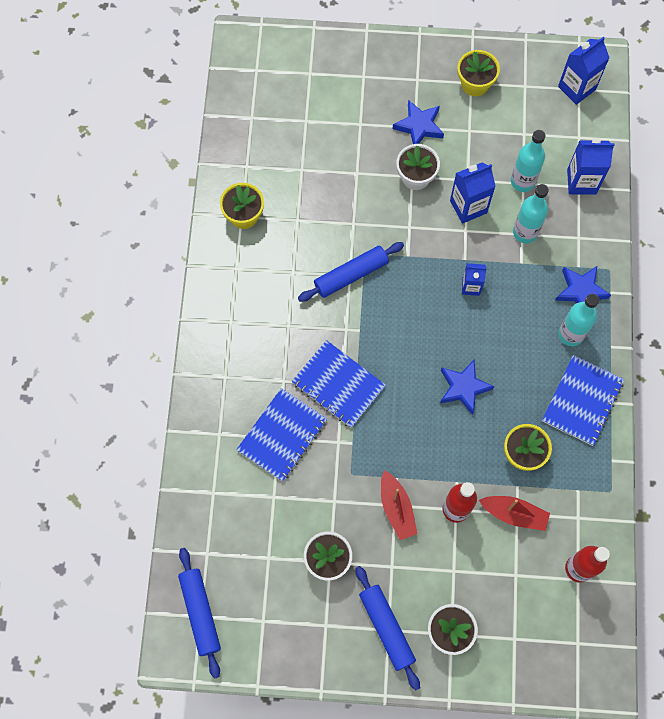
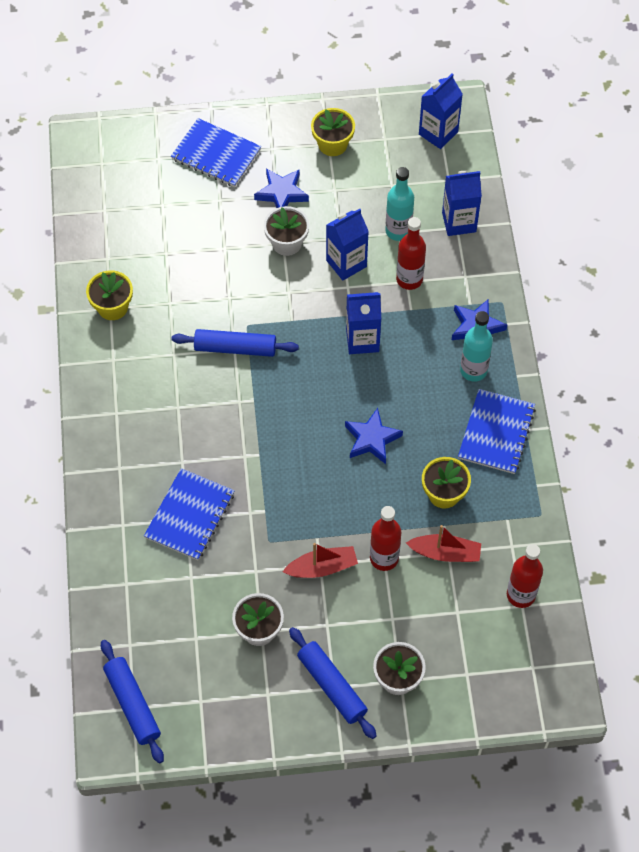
camera: 10 degrees left, 10 degrees down
blue notebook [292,340,386,428] -> blue notebook moved to [171,118,261,187]
blue rolling pin [298,242,404,302] -> blue rolling pin turned 45 degrees clockwise [171,329,299,357]
red boat [381,470,417,540] -> red boat turned 75 degrees counterclockwise [282,543,358,578]
blue carton [462,263,487,296] -> blue carton [346,292,381,354], size x1.61
turquoise bottle [513,184,549,243] -> red bottle [396,217,426,290]

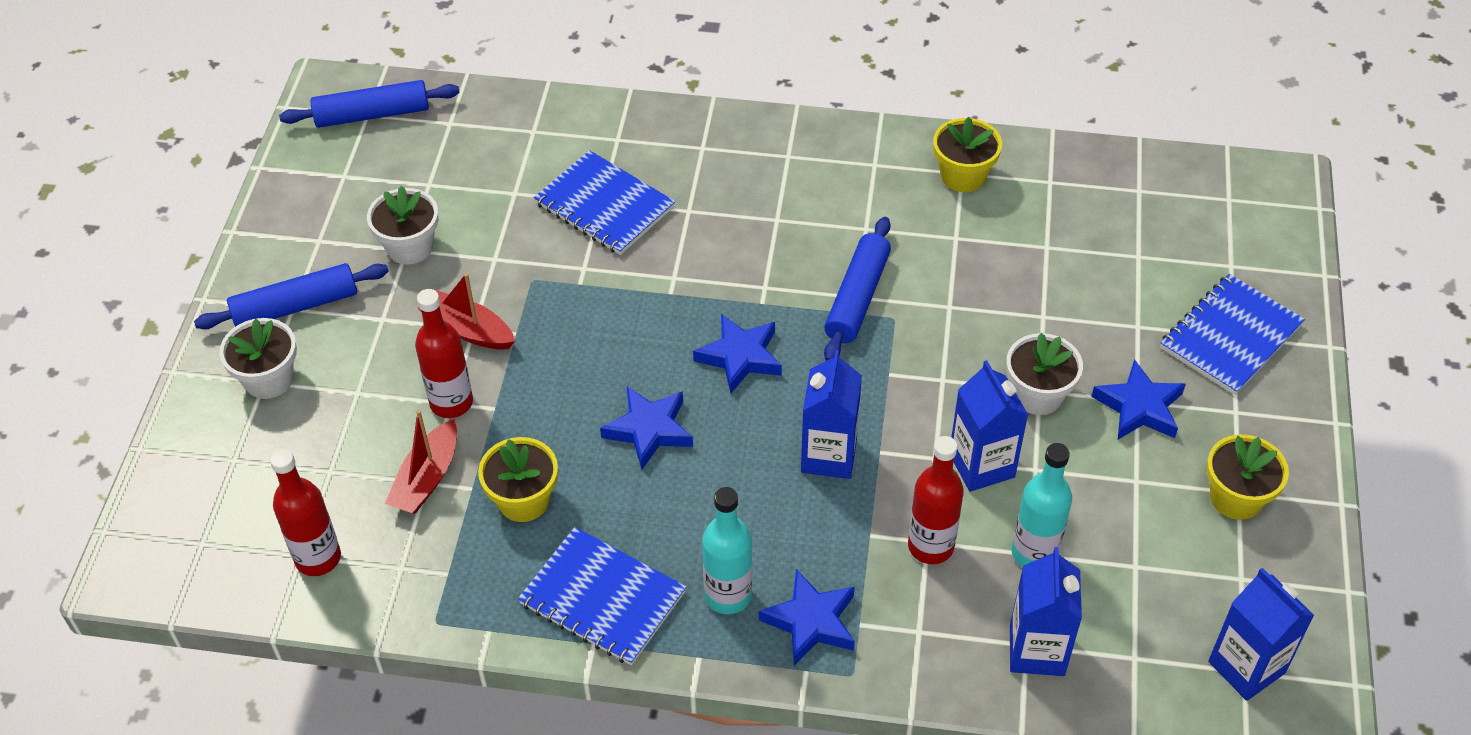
camera: 105 degrees right, 10 degrees down
red boat [282,543,358,578] -> red boat turned 120 degrees clockwise [417,273,515,350]
none -> blue star [693,314,782,394]

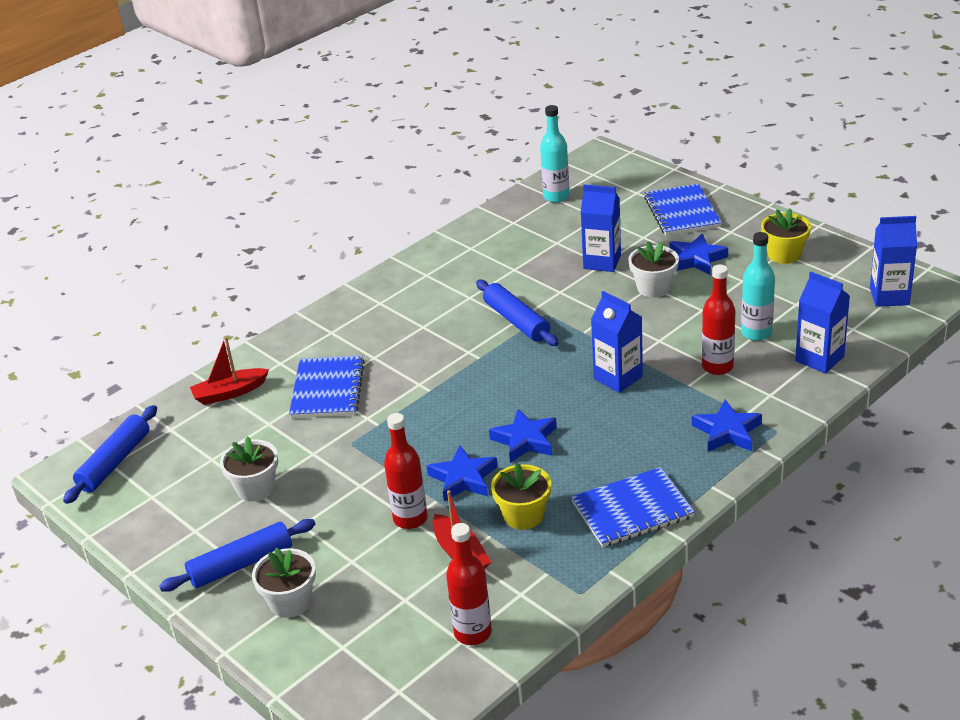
camera: 50 degrees left, 15 degrees down
blue rolling pin [194,263,389,329] -> blue rolling pin turned 45 degrees clockwise [159,519,315,592]
red boat [417,273,515,350] -> red boat moved to [190,337,269,405]
blue notebook [534,150,675,255] -> blue notebook turned 75 degrees counterclockwise [289,355,365,418]
blue star [693,314,782,394] -> blue star moved to [427,445,498,501]
turquoise bottle [702,487,752,614] -> turquoise bottle moved to [540,105,570,203]
yellow flower pot [933,117,1002,192] -> none
blue carton [951,360,1028,492] -> blue carton moved to [580,184,621,272]

